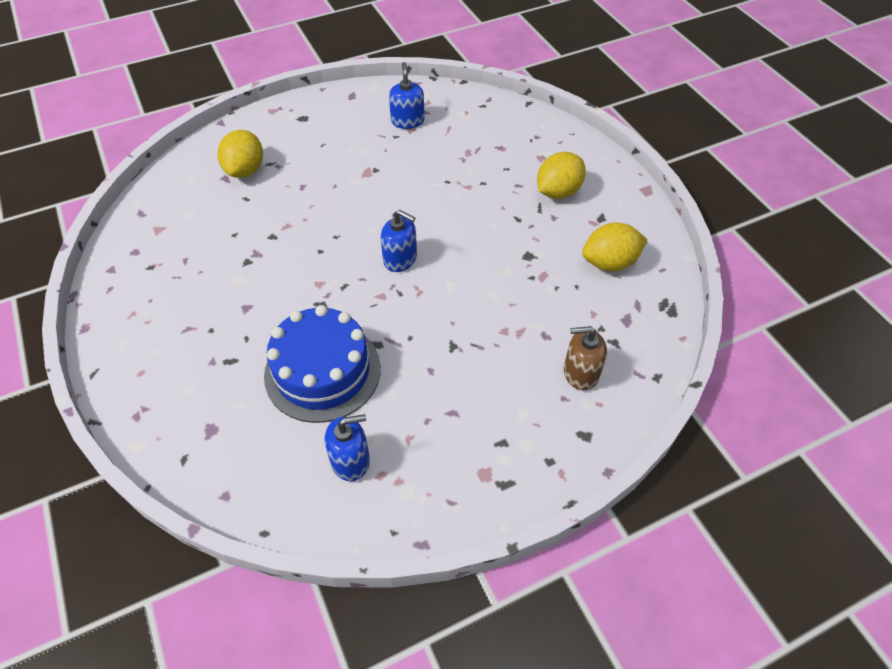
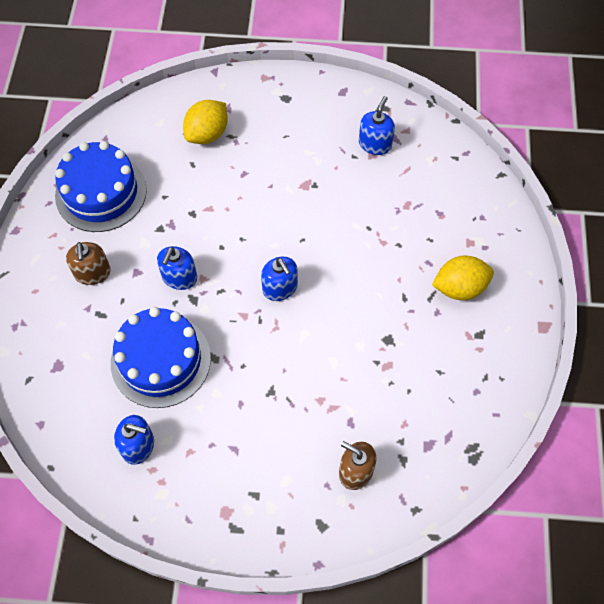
camera: 30 degrees right, 10 degrees up
yellow lemon [582,223,647,271] -> none
none -> blue cake [55,141,147,232]
none -> brown soap dispenser [66,242,111,285]
none -> blue soap dispenser [157,246,197,290]

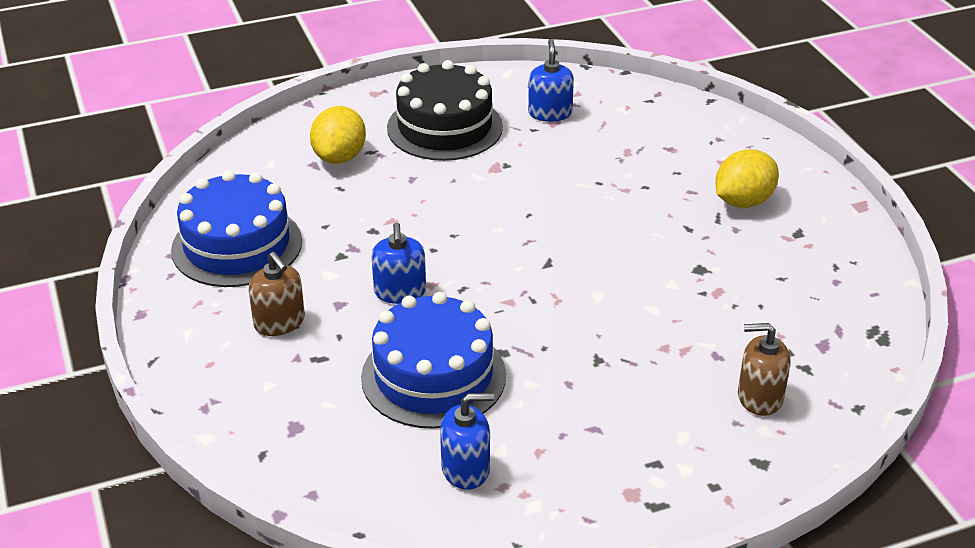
camera: 25 degrees left, 25 degrees down
blue soap dispenser [261,256,298,301] -> none
none -> black cake [387,60,503,161]

